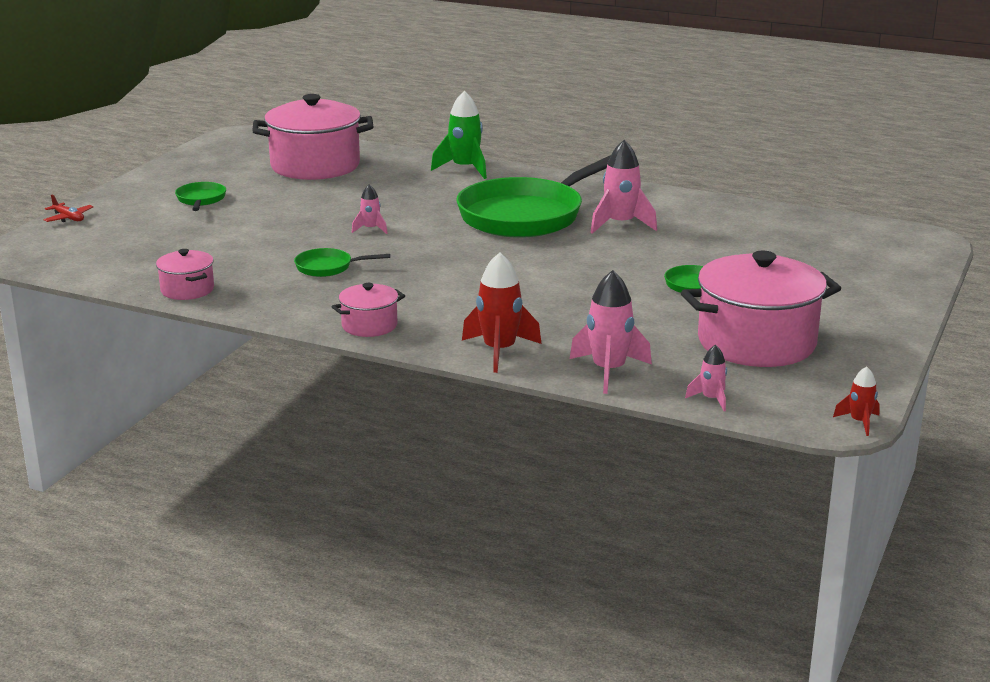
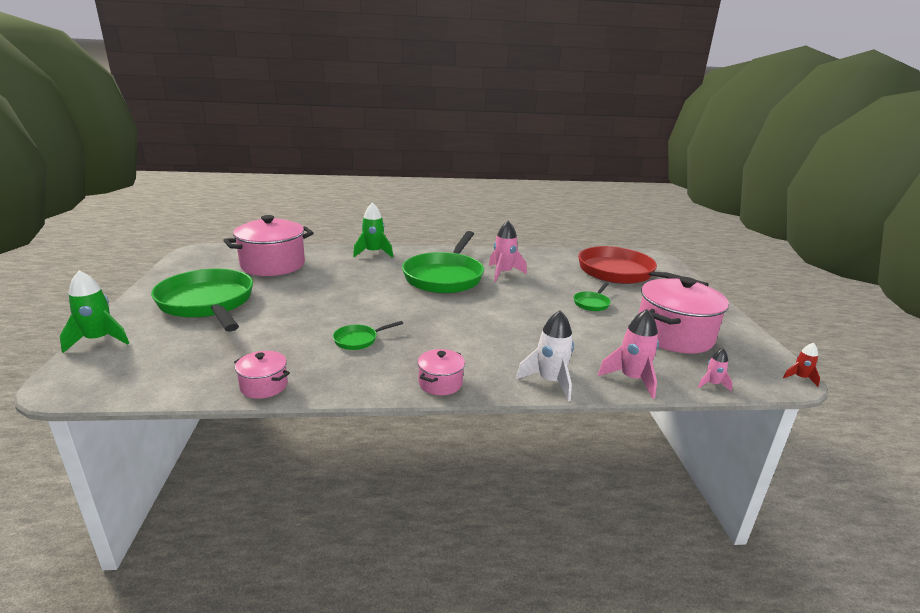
camera: 30 degrees left, 0 degrees up
red plane [43,195,93,222] -> green rocket [60,271,129,353]
green pan [175,182,226,211] -> green pan [151,269,253,332], size x2.40
pink rocket [352,184,388,234] -> none
red rocket [462,252,541,373] -> white rocket [516,310,574,401]
none -> red pan [578,246,709,286]

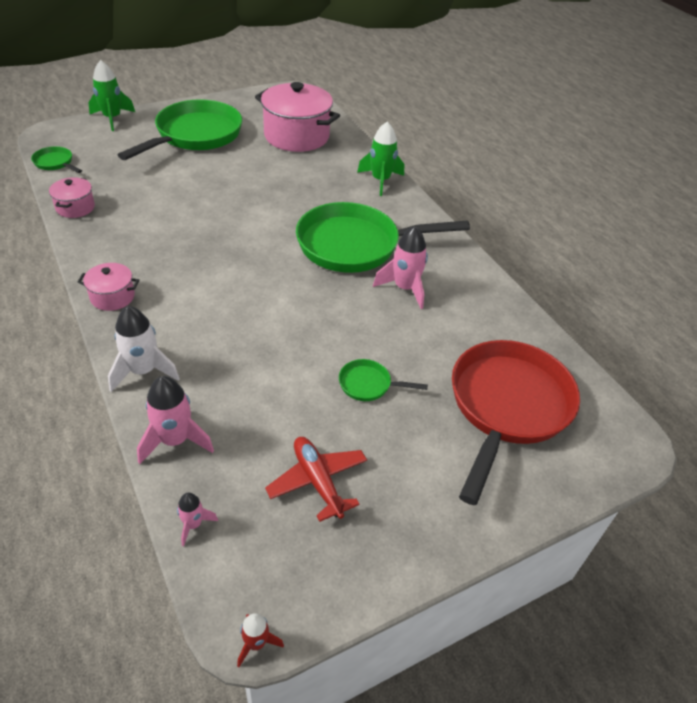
camera: 65 degrees right, 20 degrees up
green pan [333,321,403,350] -> green pan moved to [31,146,82,173]
pink pot [639,277,729,354] -> red plane [265,437,367,522]

